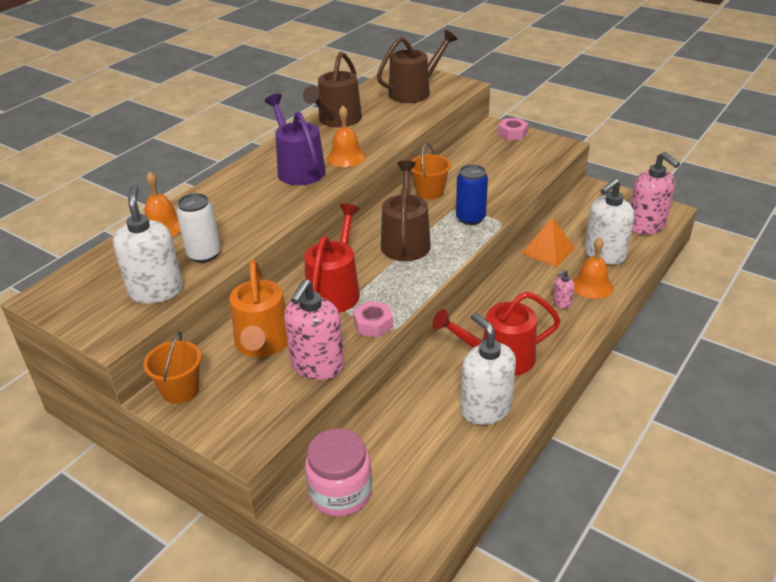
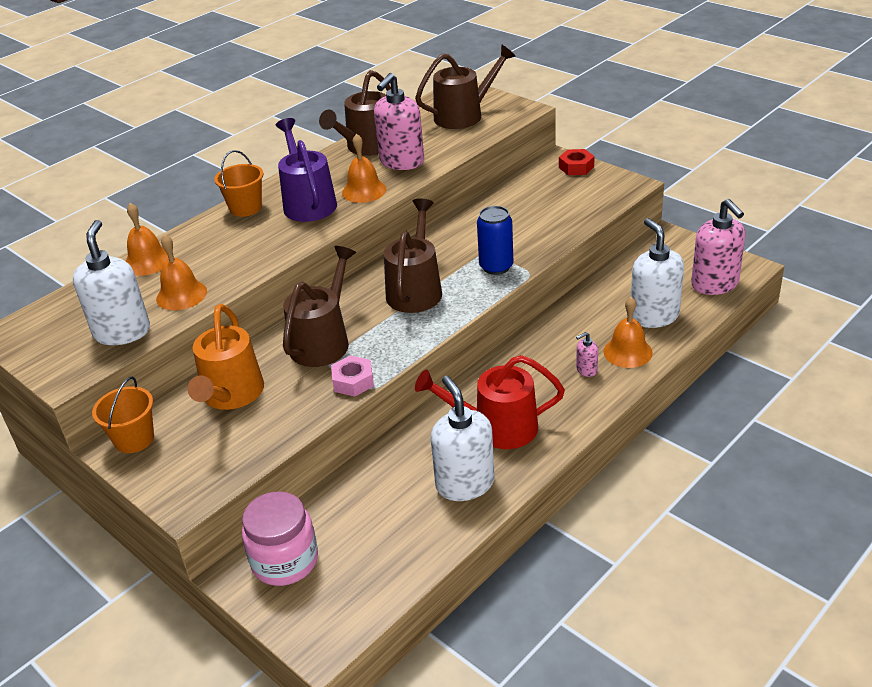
camera: 10 degrees right, 0 degrees up
white can [176,193,221,263] -> orange bell [156,234,207,310]
pink soap dispenser [284,279,344,380] -> pink soap dispenser moved to [374,73,424,170]
red watering can [304,204,360,313] -> brown watering can [283,246,356,367]
orange bucket [411,143,451,200] -> orange bucket moved to [214,150,263,217]
pink nut [498,118,528,140] -> red nut [559,149,595,175]
orange pyramid [522,217,575,267] -> none
white soap dispenser [585,179,634,265] -> white soap dispenser turned 105 degrees clockwise [631,218,684,328]

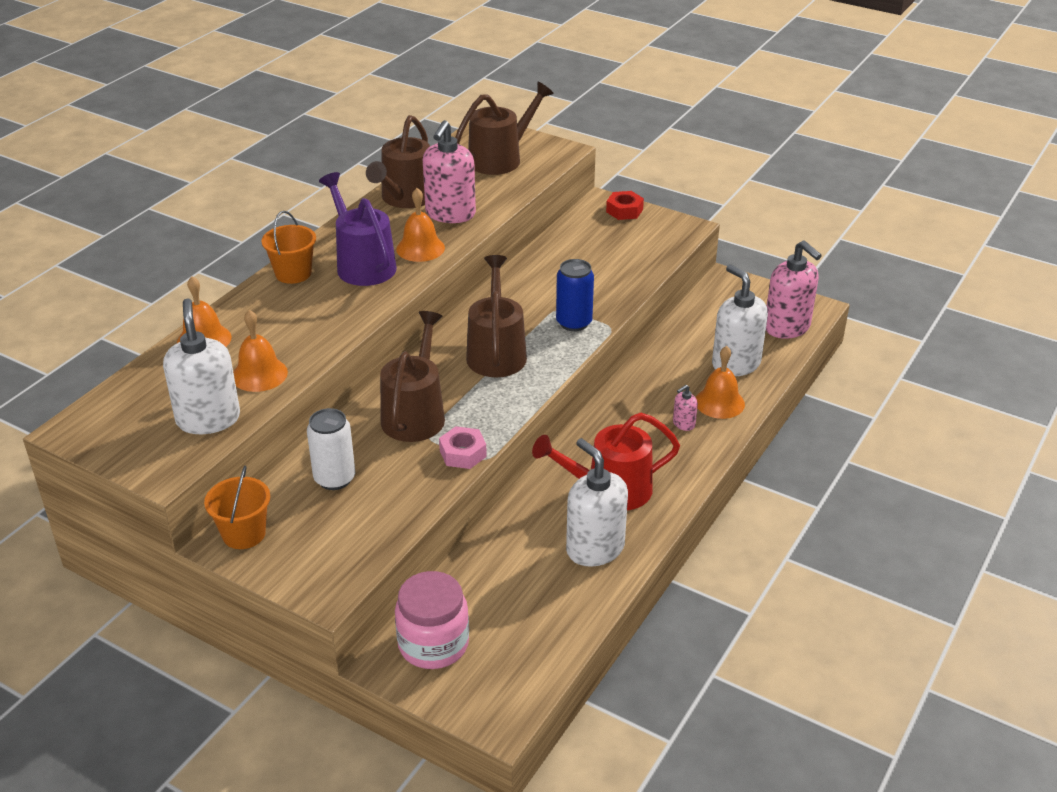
camera: 15 degrees left, 0 degrees up
orange watering can [188,304,264,410] -> white can [307,408,355,490]

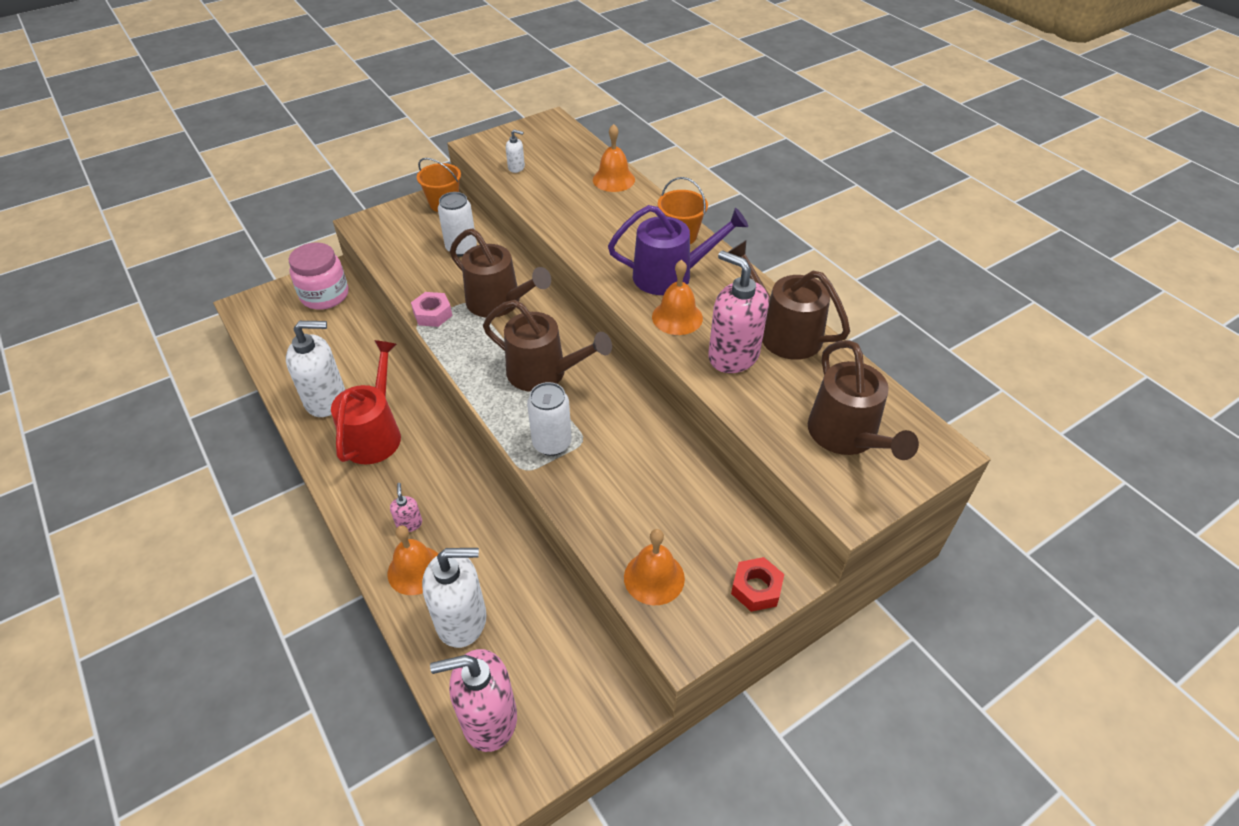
camera: 115 degrees right, 10 degrees up
white soap dispenser [163,298,240,434] -> white soap dispenser [506,130,525,173], size x0.45
orange bell [233,310,288,392] -> orange bell moved to [624,529,685,605]
blue can [556,259,594,331] -> white can [527,382,572,456]

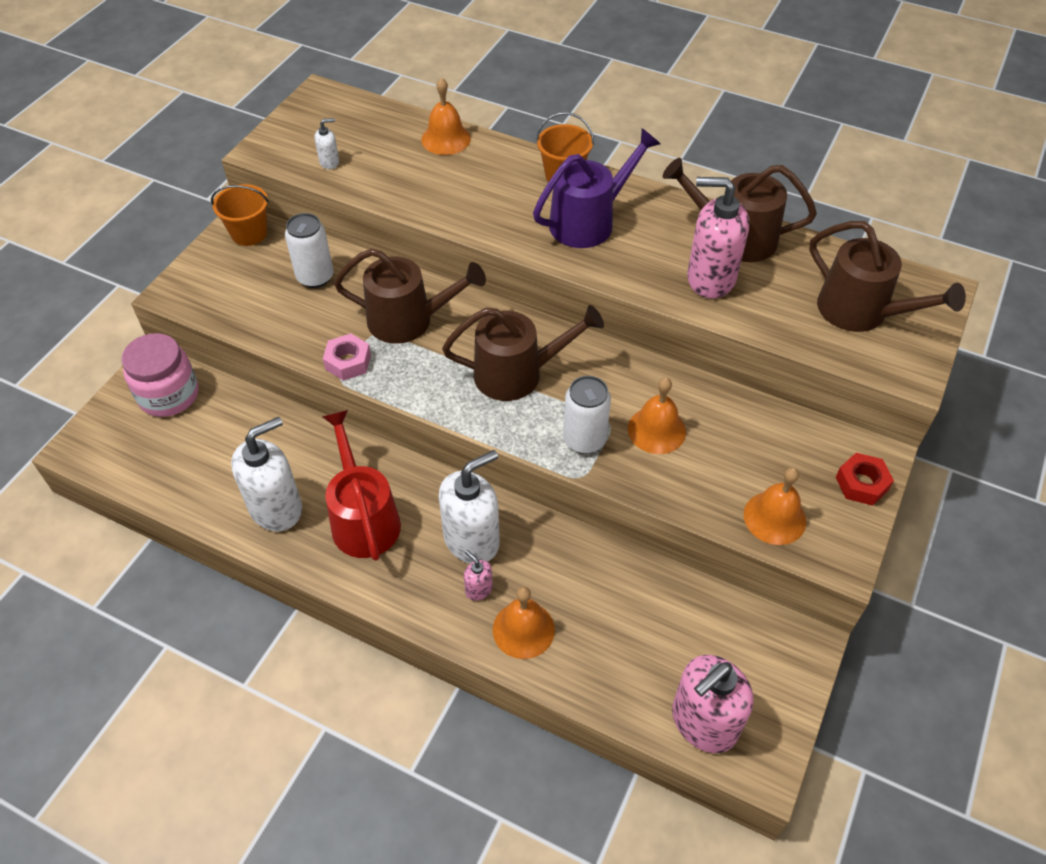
camera: 30 degrees left, 5 degrees up
white soap dispenser [422,548,487,648] -> white soap dispenser moved to [439,450,500,564]
orange bell [652,260,703,335] -> orange bell moved to [628,377,686,454]

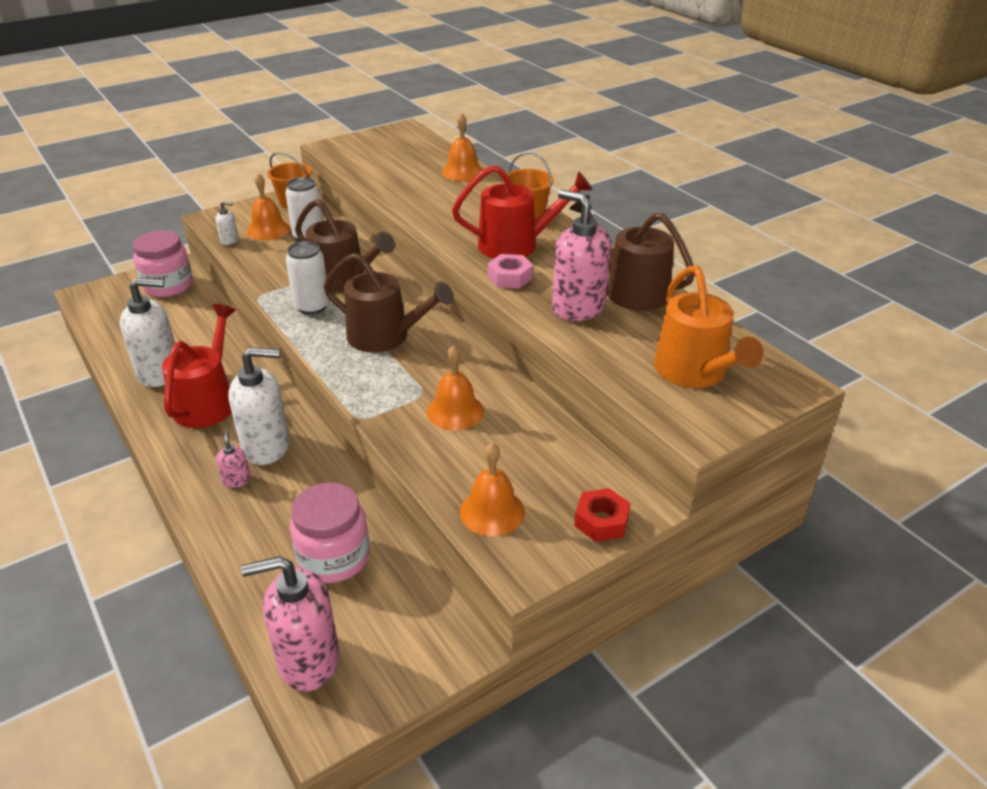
camera: 30 degrees right, 15 degrees down
white soap dispenser [315,118,339,169] -> white soap dispenser moved to [216,201,238,245]
pink nut [323,333,371,381] -> pink nut moved to [488,254,533,289]
orange bell [493,587,555,659] -> orange bell moved to [247,174,290,240]
purple watering can [533,128,660,248] -> red watering can [452,165,592,259]
white can [563,376,611,454] -> white can moved to [286,241,330,315]
brown watering can [809,221,966,332] -> orange watering can [654,265,764,388]
none -> pink jar [290,483,370,583]

